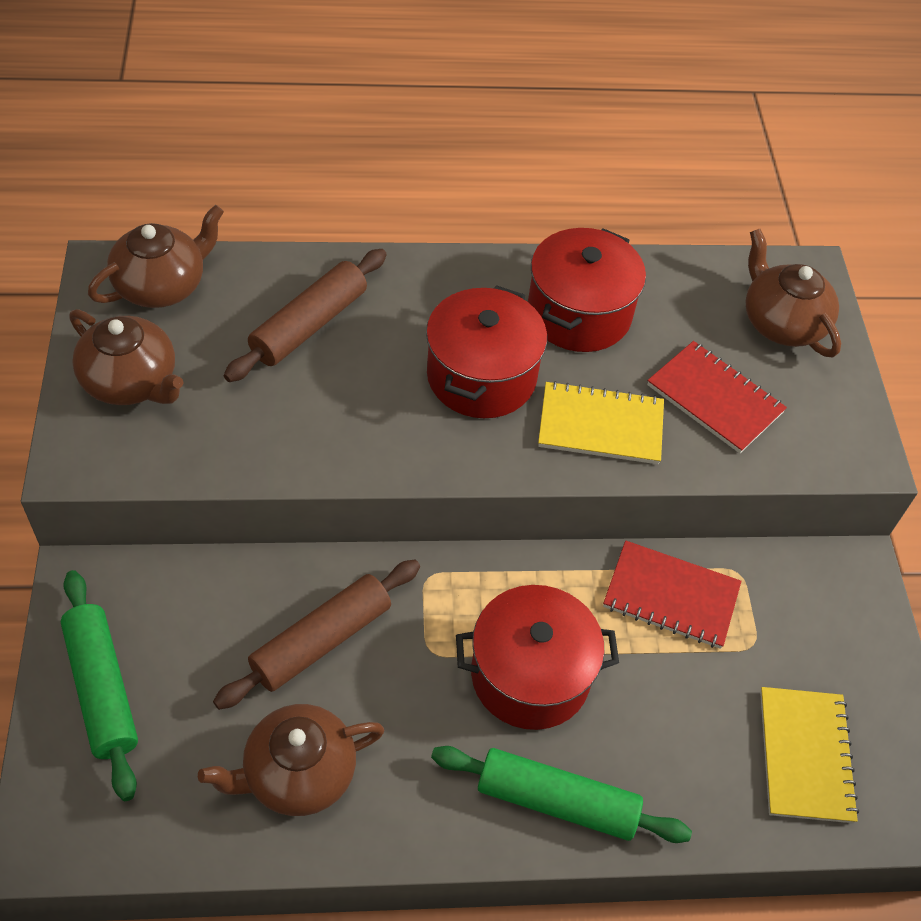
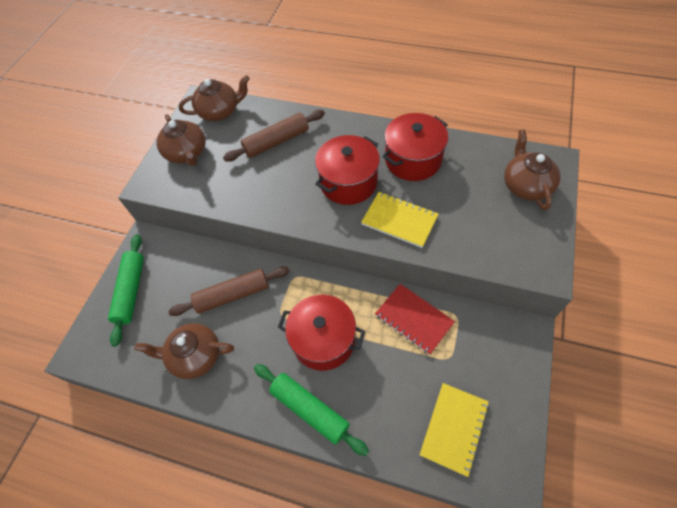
camera: 30 degrees right, 5 degrees up
red notebook [647,341,787,453] -> none

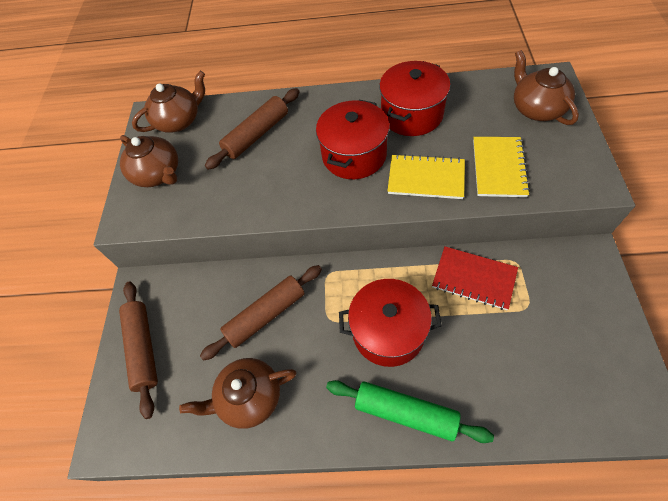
camera: 15 degrees left, 0 degrees up
green rolling pin [108,234,144,347] -> brown rolling pin [119,282,158,419]
yellow notebook [420,383,489,477] -> yellow notebook moved to [473,137,530,197]

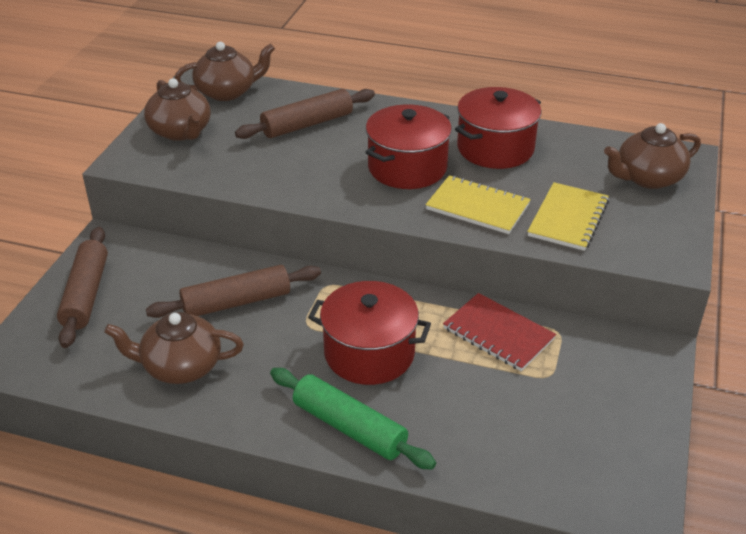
camera: 10 degrees right, 20 degrees down
brown teapot [514,50,579,125] -> brown teapot turned 105 degrees counterclockwise [604,123,701,189]

